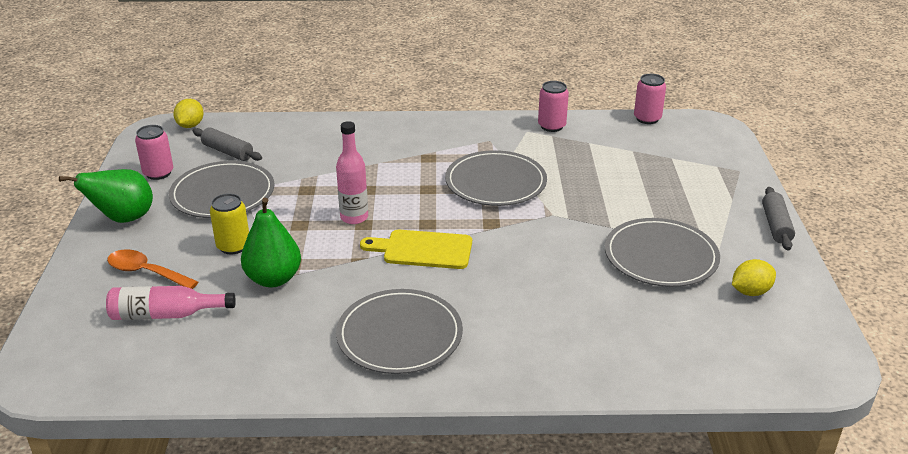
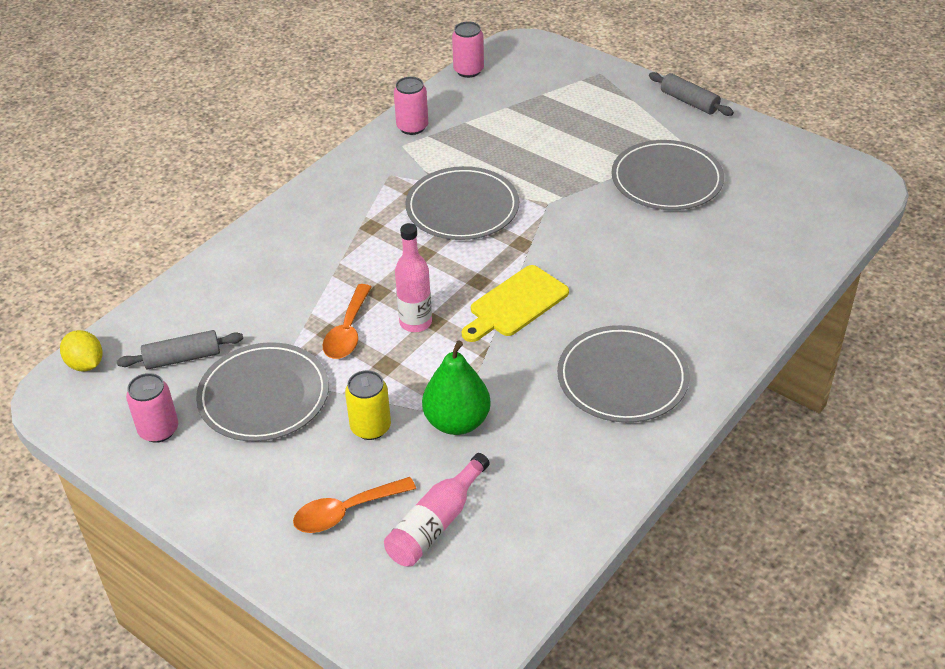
camera: 50 degrees left, 10 degrees up
green pear [59,169,153,223] -> none
yellow lemon [732,259,776,296] -> none
none -> orange spoon [323,284,372,359]

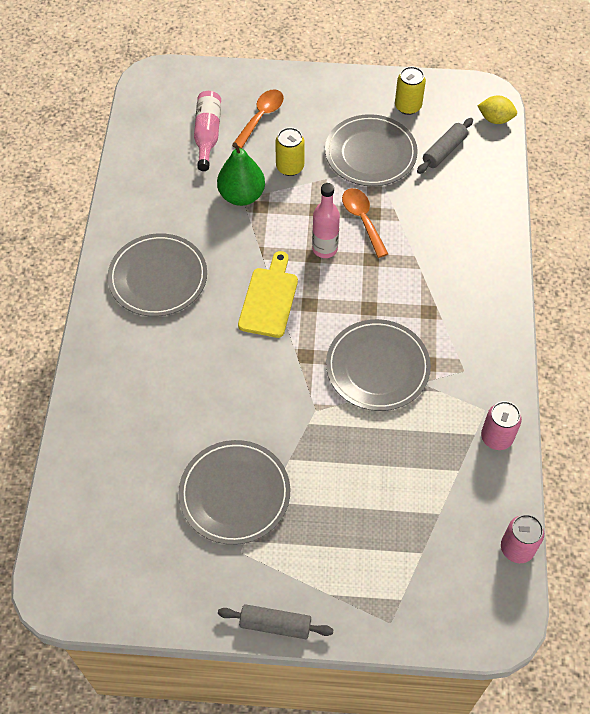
camera: 145 degrees right, 15 degrees up
pink can [126,373,178,443] -> yellow can [395,66,426,115]

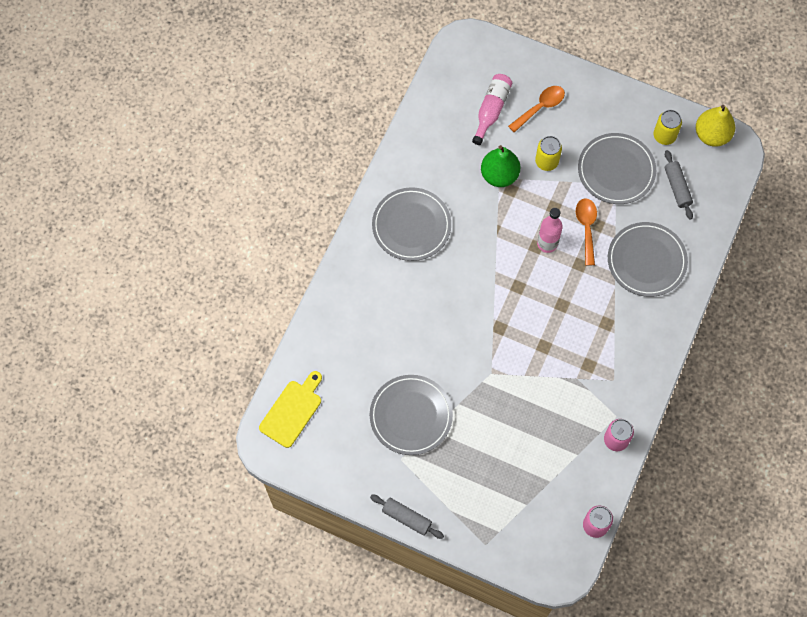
camera: 20 degrees right, 10 degrees up
yellow cutting board [238,251,298,338] -> yellow cutting board moved to [259,371,322,448]
grey plate [326,319,431,411] -> grey plate moved to [608,222,688,297]
grey rolling pin [417,118,473,174] -> grey rolling pin turned 75 degrees counterclockwise [665,150,693,220]
yellow lemon [478,95,517,124] -> none
none -> yellow pear [696,105,735,147]

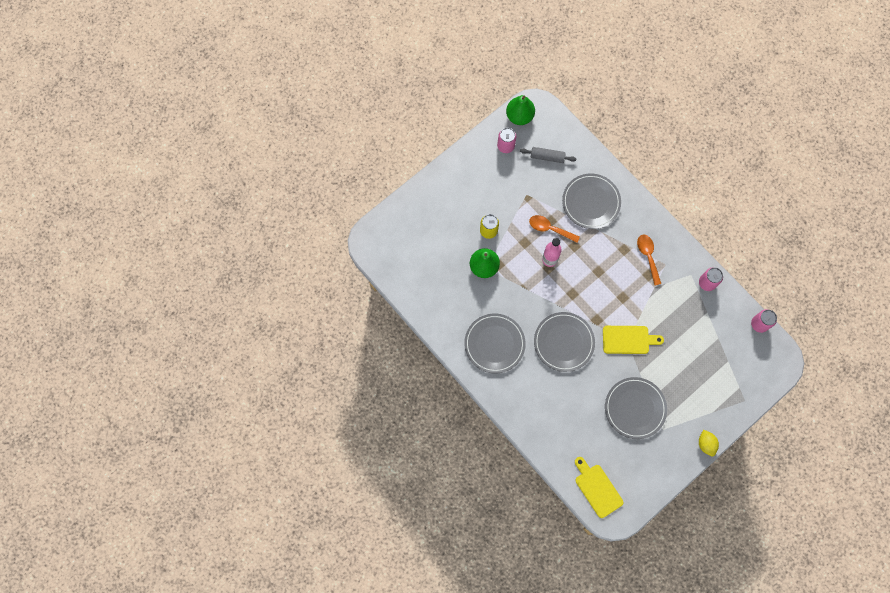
camera: 65 degrees left, 5 degrees up
grey rolling pin [370,494,444,539] -> yellow lemon [699,430,719,456]
pink bottle [472,74,512,145] -> none
orange spoon [508,86,565,133] -> orange spoon moved to [637,235,661,285]
grey plate [578,133,656,204] -> grey plate moved to [534,312,595,372]
yellow can [653,110,682,145] -> pink can [497,128,516,153]
yellow pear [696,105,735,147] -> green pear [506,95,535,125]
none -> yellow cutting board [603,326,664,354]

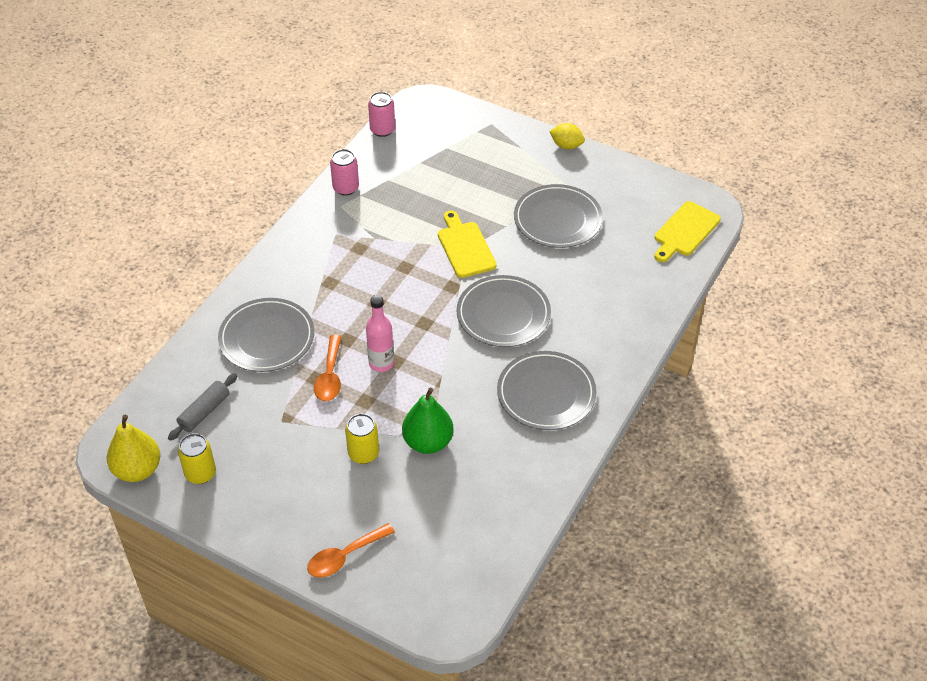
camera: 110 degrees left, 25 degrees down
pink can [497,128,516,153] -> yellow can [178,433,216,484]
green pear [506,95,535,125] -> yellow pear [107,415,160,482]
grey rolling pin [520,147,576,163] -> grey rolling pin turned 45 degrees clockwise [168,373,237,441]
orange spoon [637,235,661,285] -> orange spoon moved to [307,523,395,578]
yellow lemon [699,430,719,456] -> yellow lemon turned 60 degrees clockwise [549,123,585,149]

